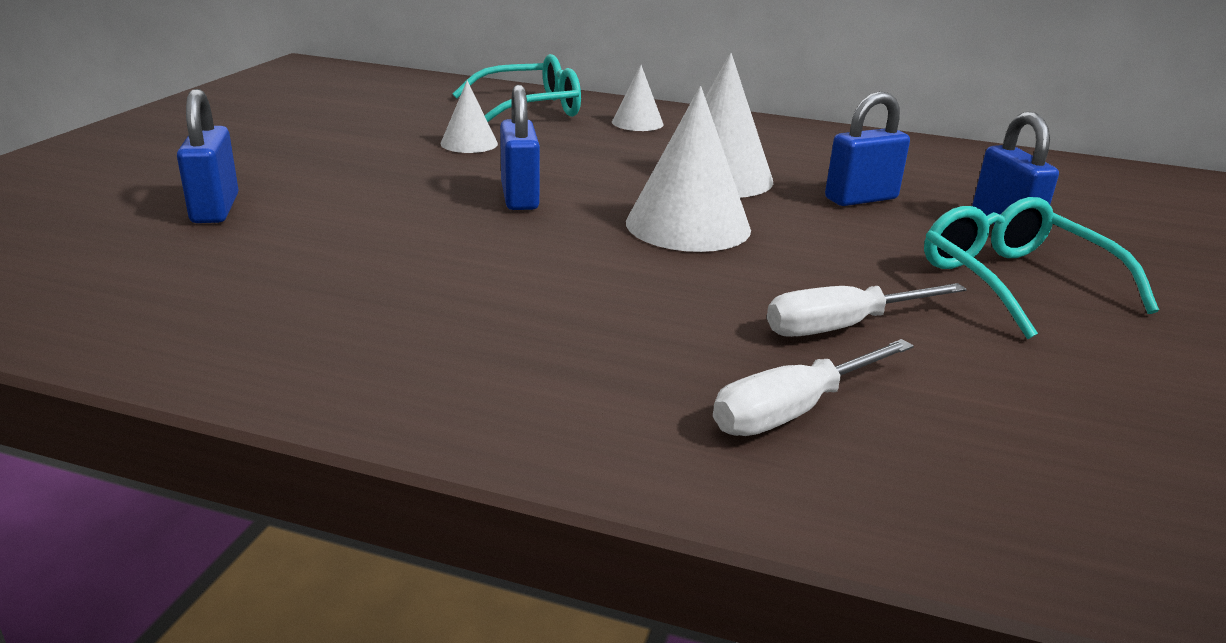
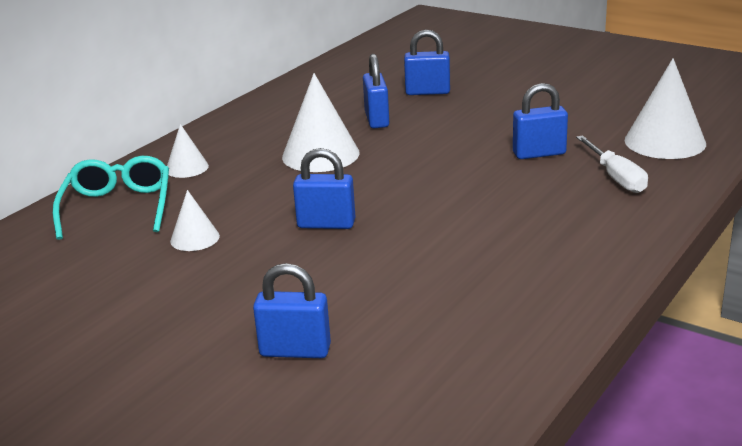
camera: 70 degrees left, 0 degrees up
white cone [626,86,751,252] -> white cone moved to [625,58,706,159]
white screwdriver [767,283,967,337] -> blue padlock [513,83,568,159]
turquoise glasses [924,197,1159,339] -> none

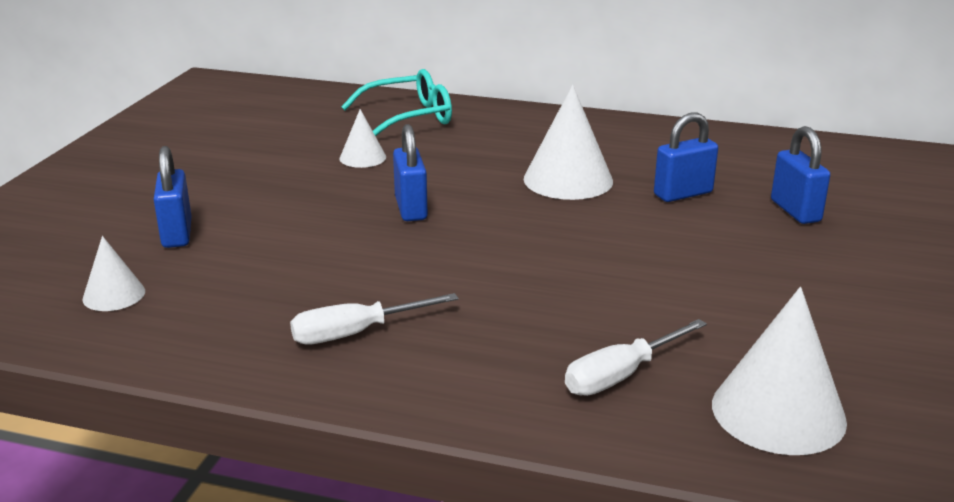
camera: 70 degrees right, 0 degrees up
white cone [167,124,209,178] -> white cone moved to [83,236,145,311]
blue padlock [513,83,568,159] -> none
none -> white screwdriver [290,293,459,345]

